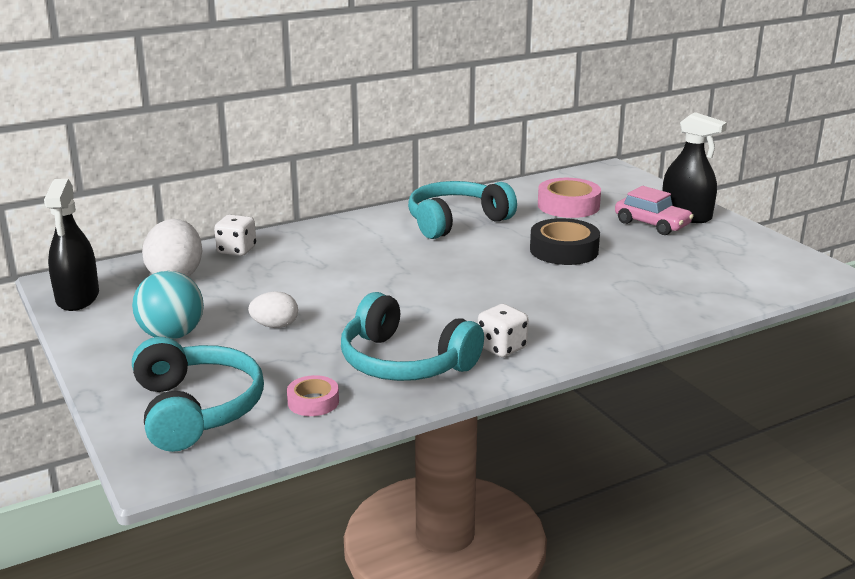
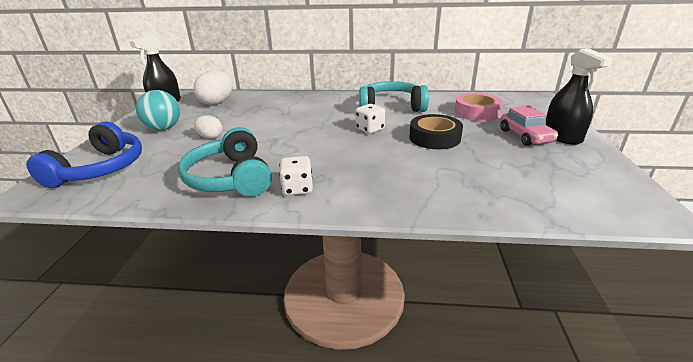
camera: 35 degrees right, 5 degrees up
turquoise headphones [132,337,264,452] -> blue headphones [26,122,142,188]
white dice [214,215,256,256] -> white dice moved to [356,104,385,134]
pink tape [287,375,339,416] -> none

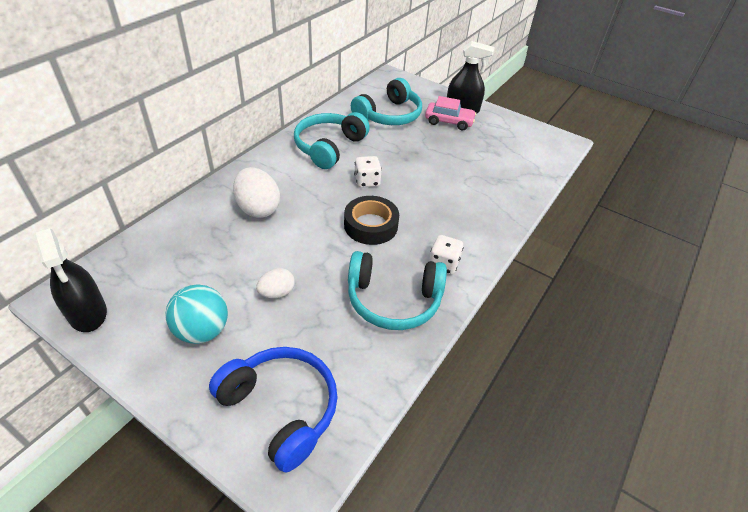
camera: 65 degrees left, 15 degrees up
white egg [194,70,233,105] -> white egg moved to [233,167,280,218]
black tape [409,114,463,149] -> black tape moved to [344,196,399,245]
pink tape [454,93,503,121] -> turquoise headphones [351,78,422,125]

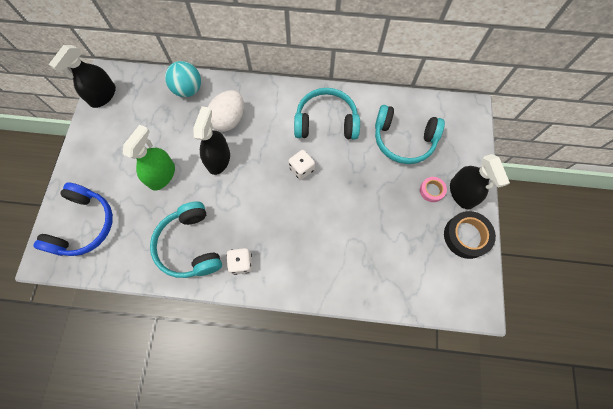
camera: 65 degrees right, 25 degrees up
turquoise ball [165,284,228,344] -> turquoise ball moved to [165,61,201,97]
white egg [256,268,295,298] -> green spray bottle [123,125,175,191]
black tape [344,196,399,245] -> black tape moved to [444,211,496,259]
pink car [425,96,476,130] -> pink tape [420,177,447,202]
none -> black spray bottle [194,106,230,175]

